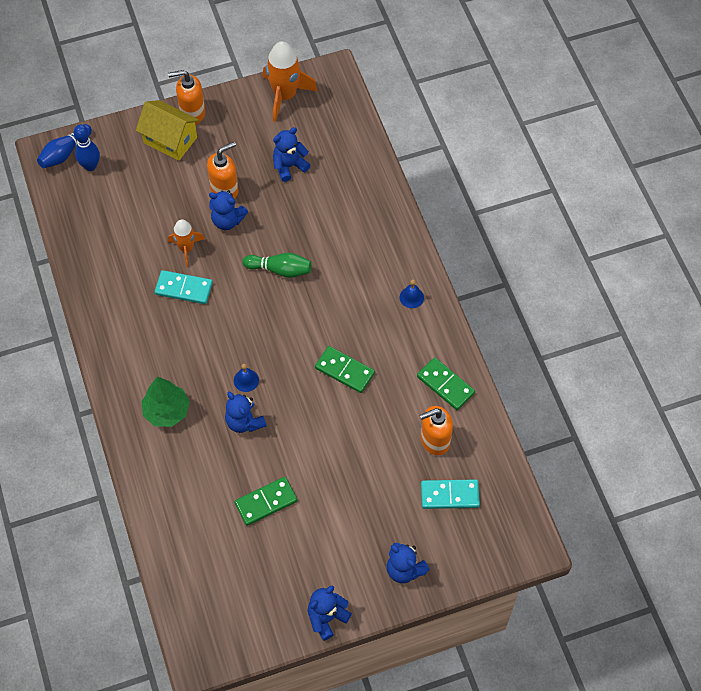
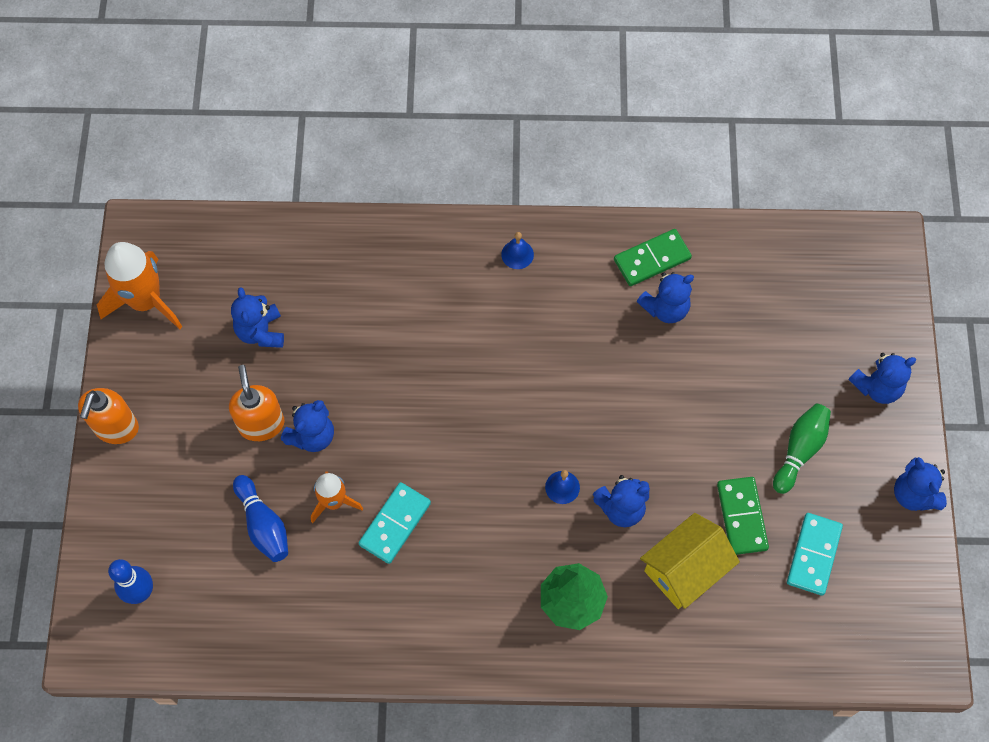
camera: 70 degrees left, 5 degrees up
blue bowling pin [37,124,92,168] -> blue bowling pin moved to [233,475,288,562]
yellow house [136,100,200,161] -> yellow house moved to [640,513,740,609]
green bowling pin [243,253,312,278] -> green bowling pin moved to [773,404,831,494]
green domino [315,346,375,393] -> none
orange soap dispenser [420,406,453,455] -> none
turquoise domino [421,479,480,509] -> turquoise domino moved to [787,513,843,596]
none -> blue teddy bear [637,272,694,323]

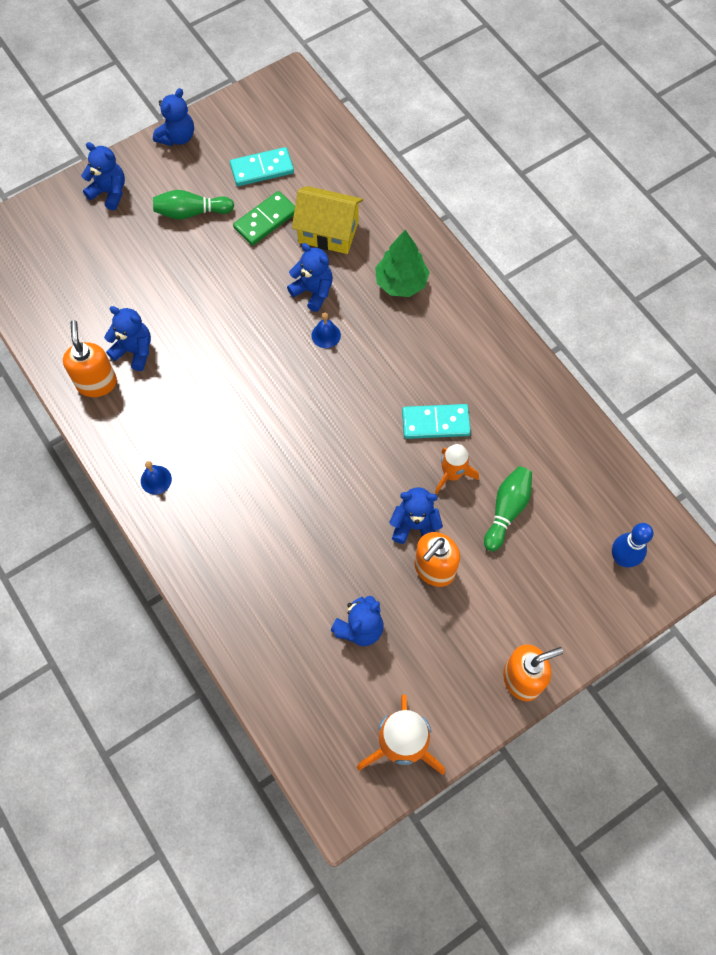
camera: 125 degrees left, 0 degrees up
blue bowling pin [233,475,288,562] -> green bowling pin [484,466,532,551]
green domino [614,229,692,286] -> orange soap dispenser [63,320,117,397]

